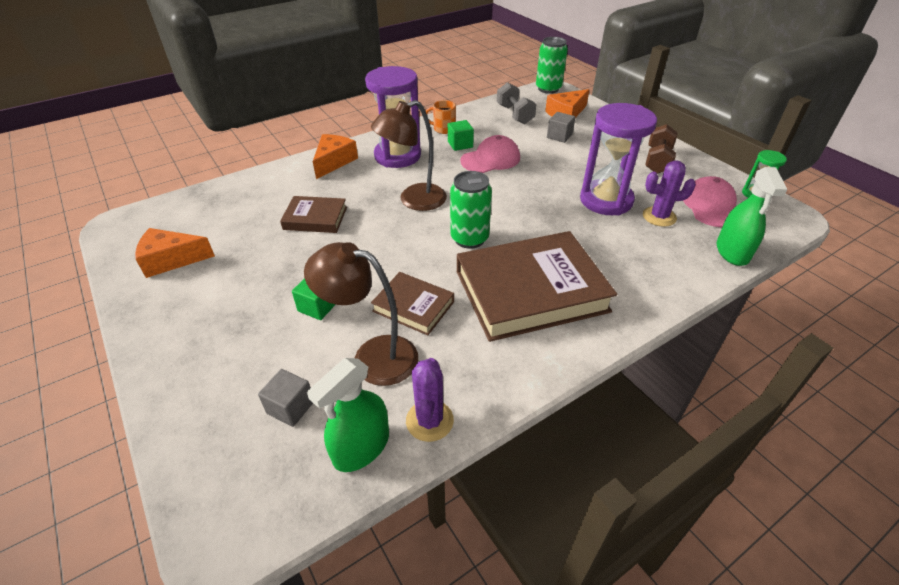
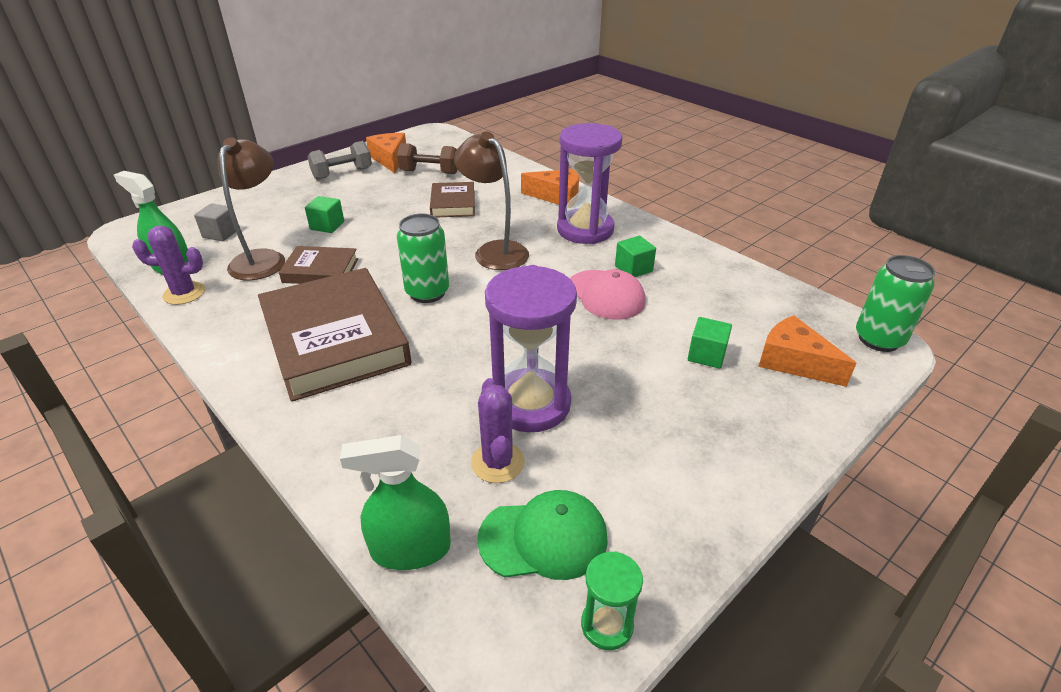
camera: 80 degrees right, 5 degrees down
brown book [371,272,454,335] -> brown book turned 75 degrees clockwise [279,246,358,284]
orange mug [426,100,456,134] -> none
grey dumbbell [497,82,536,124] -> grey dumbbell moved to [307,141,372,180]
grey cube [547,112,575,143] -> green cube [688,317,732,369]
brown dumbbell [645,124,677,174] -> brown dumbbell moved to [397,143,457,174]
pink cap [683,176,737,227] -> green cap [477,490,608,580]

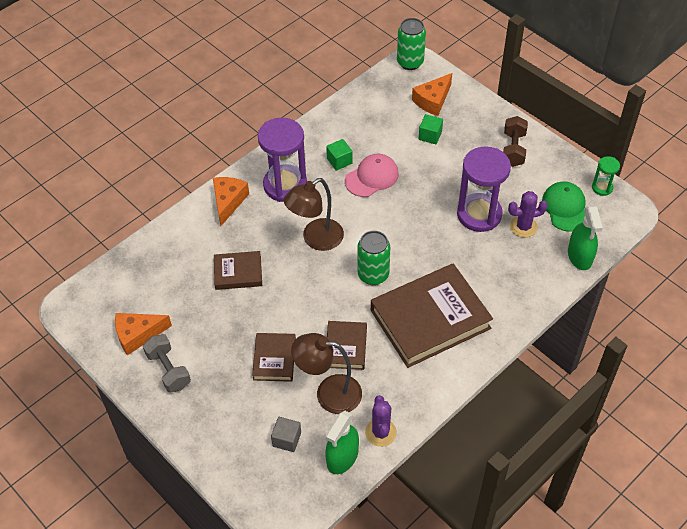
camera: 90 degrees left, 15 degrees up
green cube [305,196,344,233] -> brown book [252,333,296,382]
brown dumbbell [397,143,457,174] -> brown dumbbell moved to [503,116,528,167]

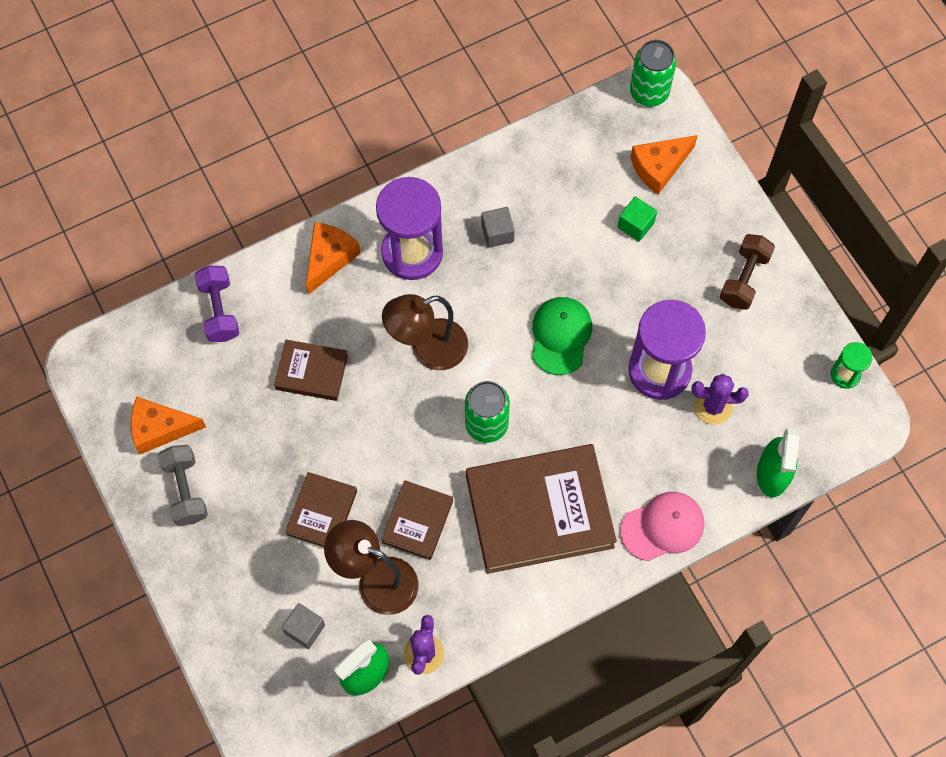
camera: 15 degrees right, 15 degrees up
green cube [326,139,353,171] -> grey cube [481,207,515,248]
pink cap [345,154,399,197] -> pink cap moved to [620,492,704,561]
green cap [542,182,586,232] -> green cap moved to [532,297,592,375]
none -> purple dumbbell [194,265,240,342]

